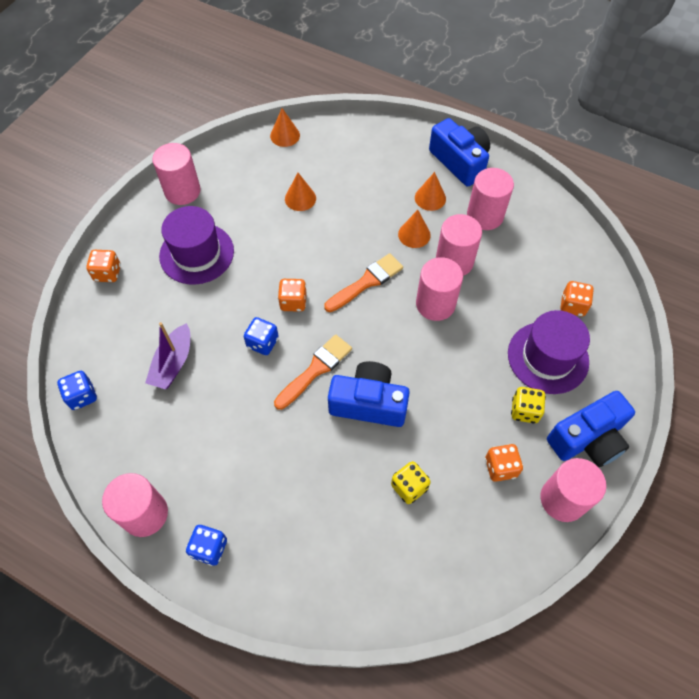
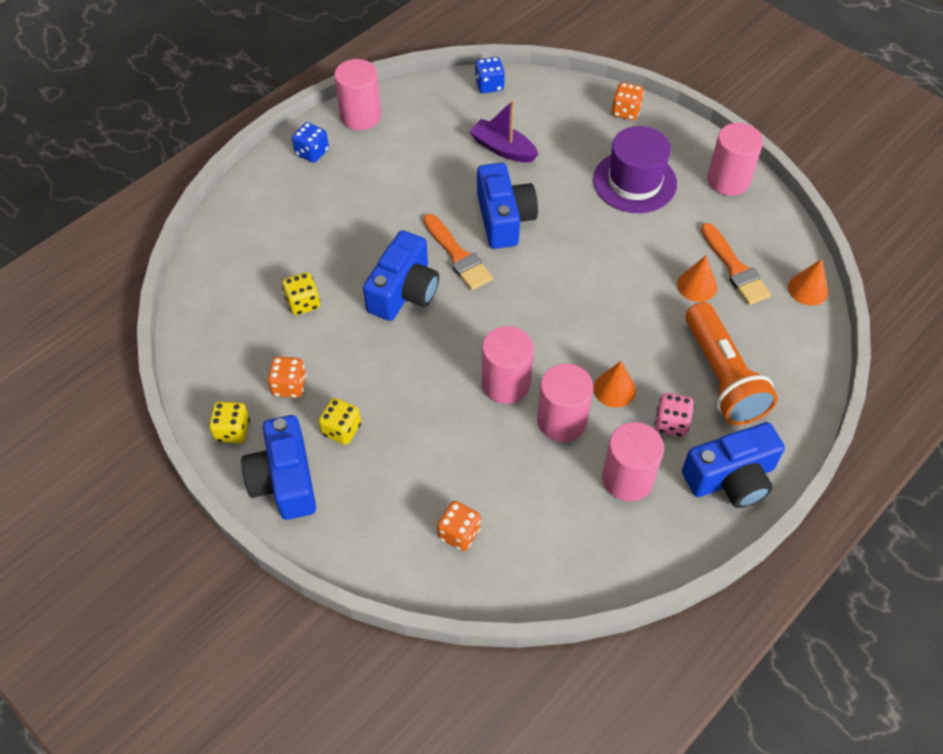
camera: 105 degrees right, 5 degrees down
blue dice [243,317,279,355] -> blue camera [477,163,538,249]
orange dice [278,279,307,312] -> none
orange brush [324,253,403,312] -> orange brush moved to [701,223,771,305]
orange cone [415,172,446,211] -> pink dice [654,393,694,437]
purple hat [508,310,590,394] -> none
pink cylinder [540,458,606,522] -> yellow dice [209,401,250,443]
none -> orange flashlight [685,302,778,425]

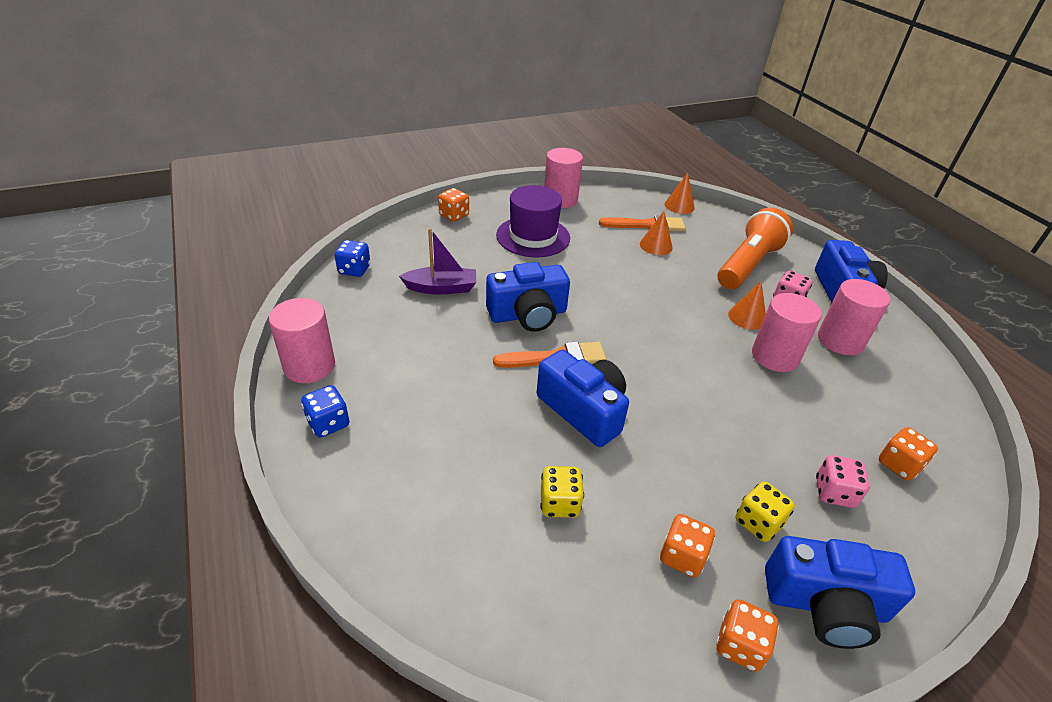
camera: 70 degrees left, 15 degrees down
yellow dice [209,401,250,443] -> orange dice [716,599,779,672]
purple boat [469,100,539,163] -> purple boat turned 150 degrees counterclockwise [399,228,476,294]
blue camera [477,163,538,249] -> blue camera turned 150 degrees clockwise [486,262,570,332]
pink cylinder [482,326,534,404] -> none
orange flashlight [685,302,778,425] -> orange flashlight turned 60 degrees counterclockwise [717,207,793,289]
none -> pink dice [816,455,870,508]

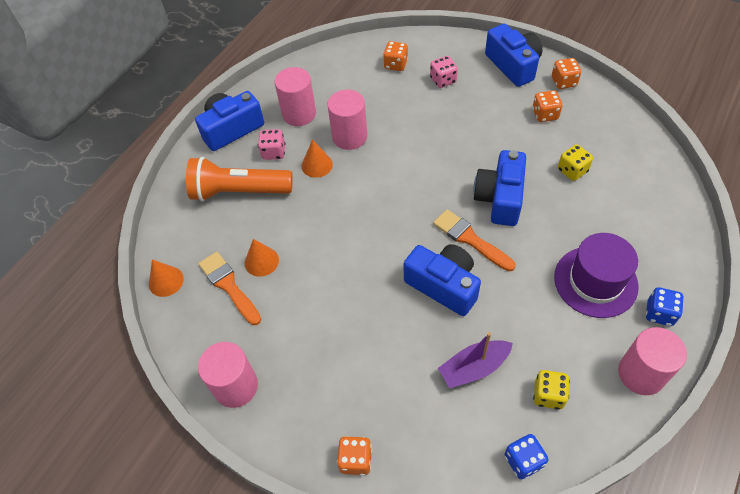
camera: 120 degrees left, 15 degrees up
purple boat [399,228,476,294] -> purple boat turned 75 degrees counterclockwise [438,332,513,388]
purple hat [496,185,570,257] -> purple hat moved to [554,233,638,318]
yellow dice [736,482,795,542] -> yellow dice moved to [533,370,570,410]

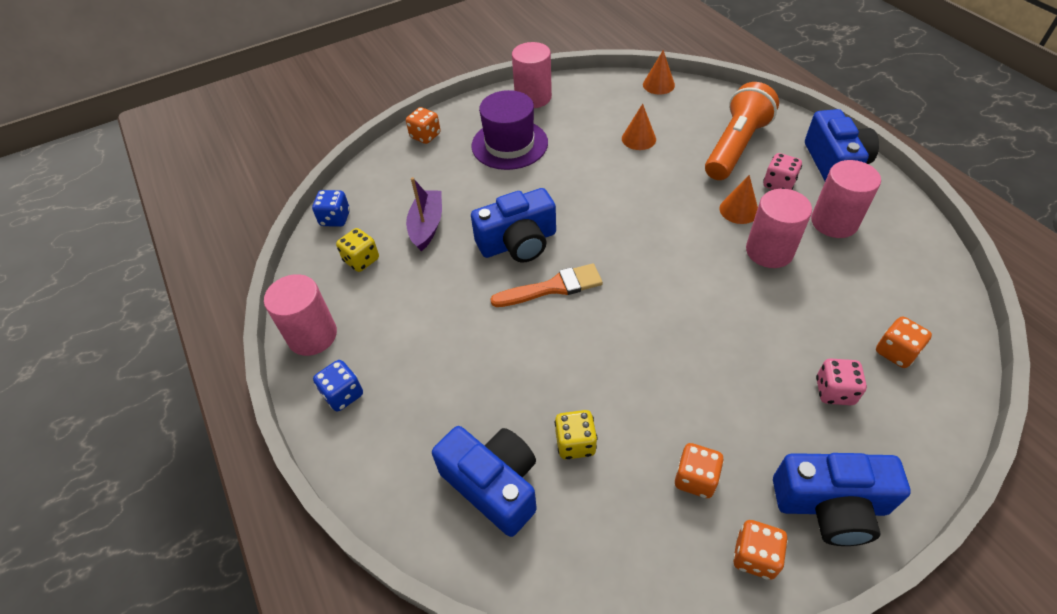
camera: 120 degrees right, 5 degrees down
orange brush [198,252,261,325] -> none
blue camera [473,150,526,226] -> blue camera moved to [432,426,537,537]
purple hat [554,233,638,318] -> purple hat moved to [471,90,548,170]

